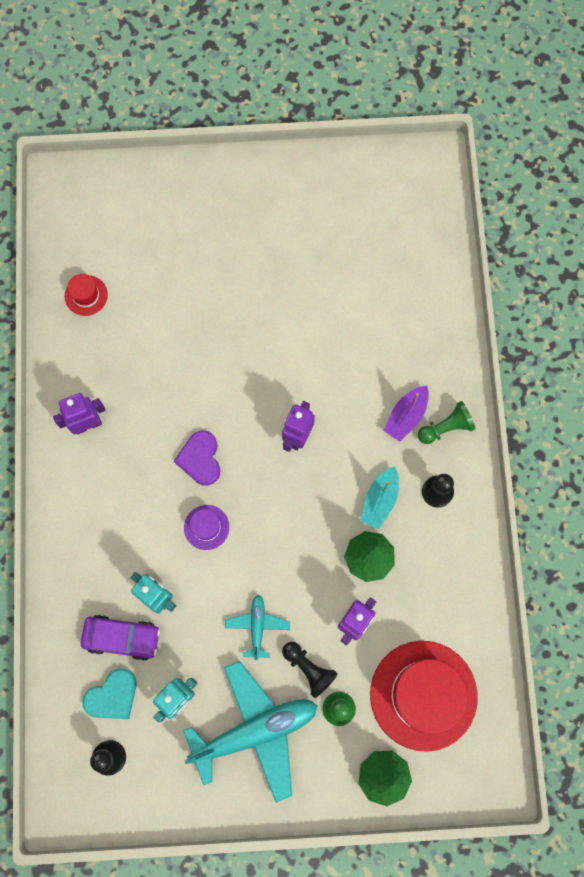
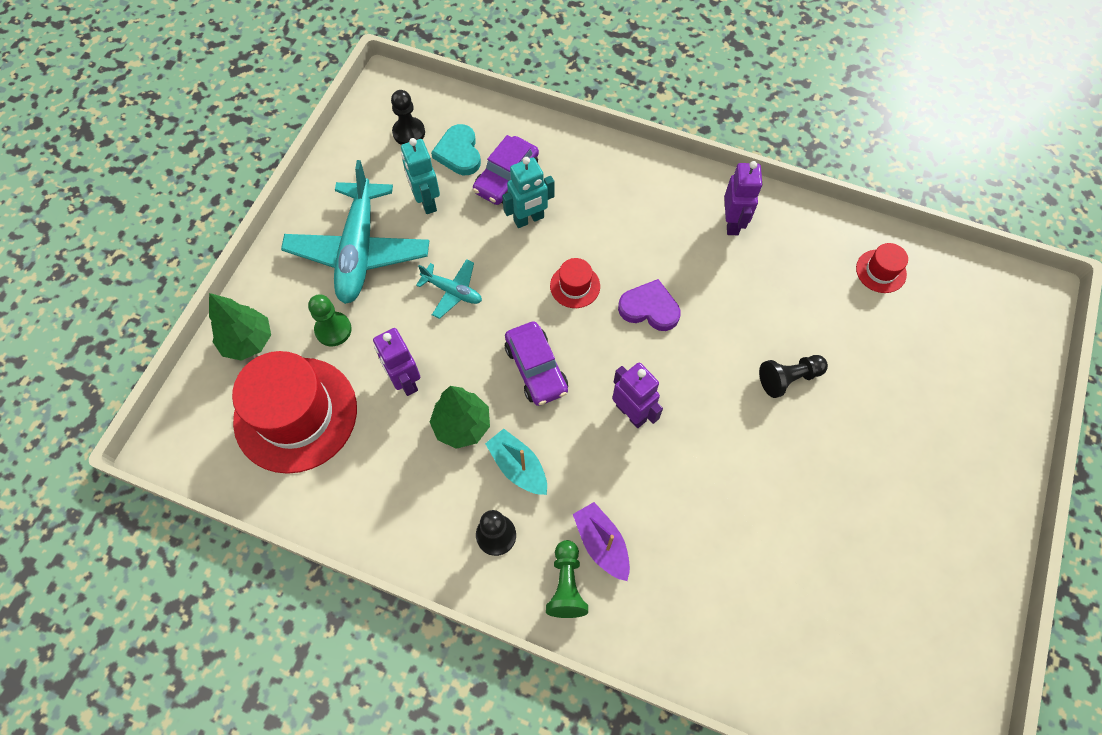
camera: 115 degrees right, 10 degrees down
purple hat [184,505,229,550] -> red hat [550,258,600,308]
black pawn [282,642,338,698] -> black pawn moved to [759,355,828,398]
none -> purple car [505,321,568,406]

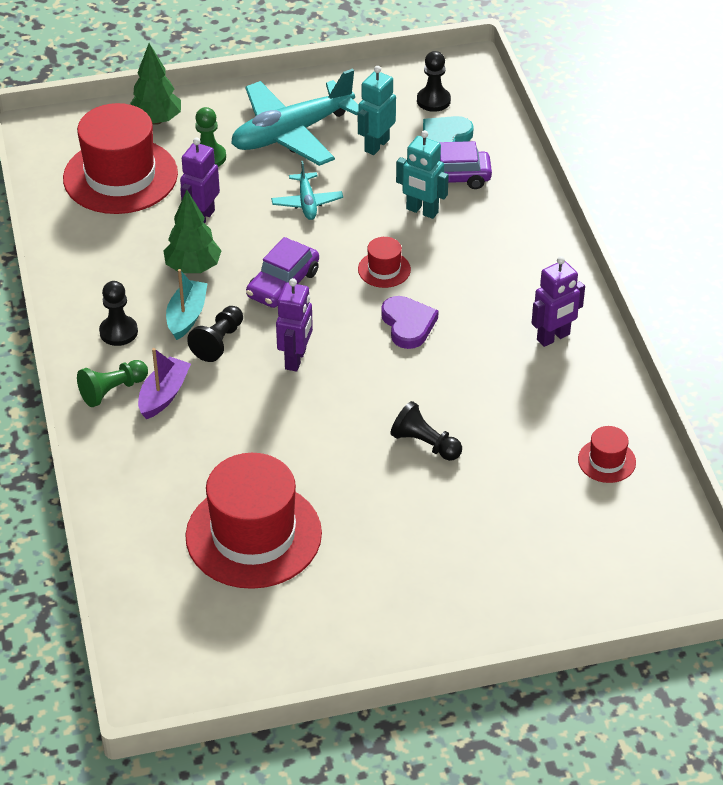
camera: 55 degrees right, 20 degrees down
none -> red hat [185,453,322,589]
none -> black pawn [187,306,243,362]

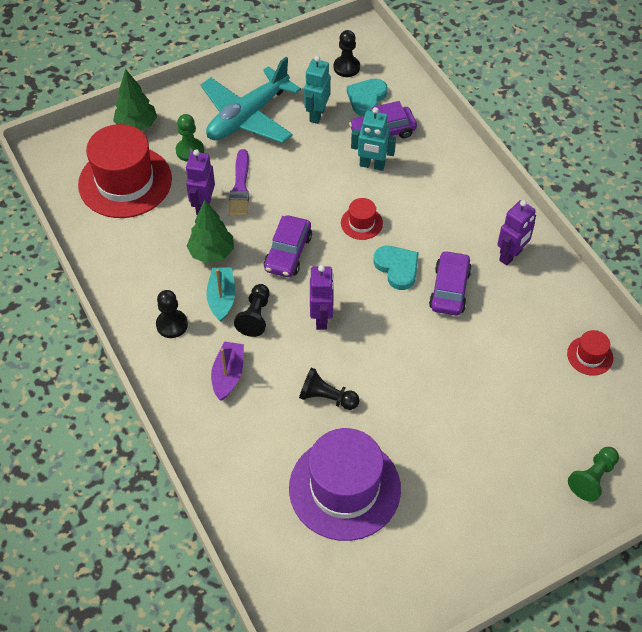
camera: 15 degrees left, 10 degrees up
green pawn [77,360,148,407] -> green pawn moved to [568,447,619,502]
red hat [185,453,322,589] -> purple hat [289,428,401,541]
turquoise plane [271,161,343,220] -> none
purple heart [381,296,439,349] -> turquoise heart [374,246,419,290]
black pawn [391,401,462,461] -> black pawn moved to [299,367,360,410]
none -> purple brush [229,149,249,216]
none -> purple car [429,250,472,315]

